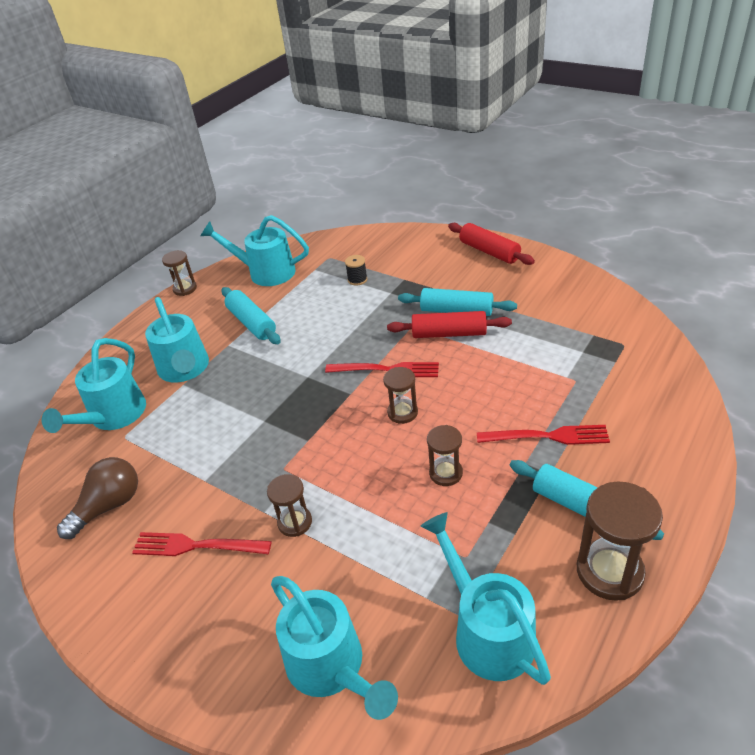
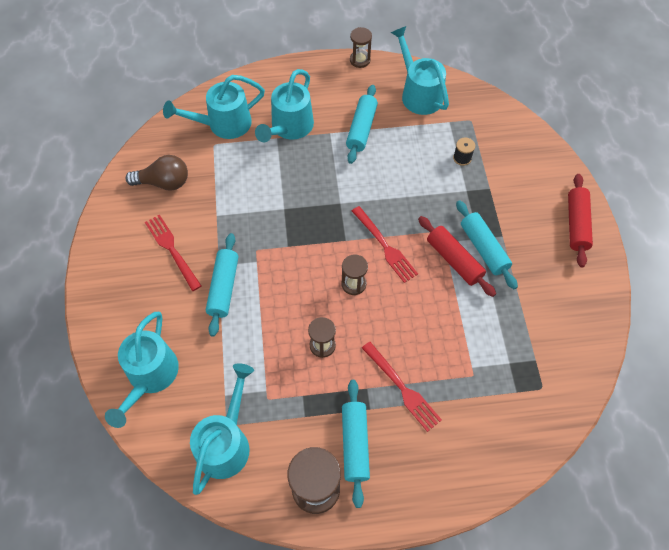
camera: 45 degrees right, 20 degrees up
brown hourglass [267,474,312,537] -> turquoise rolling pin [206,233,238,337]

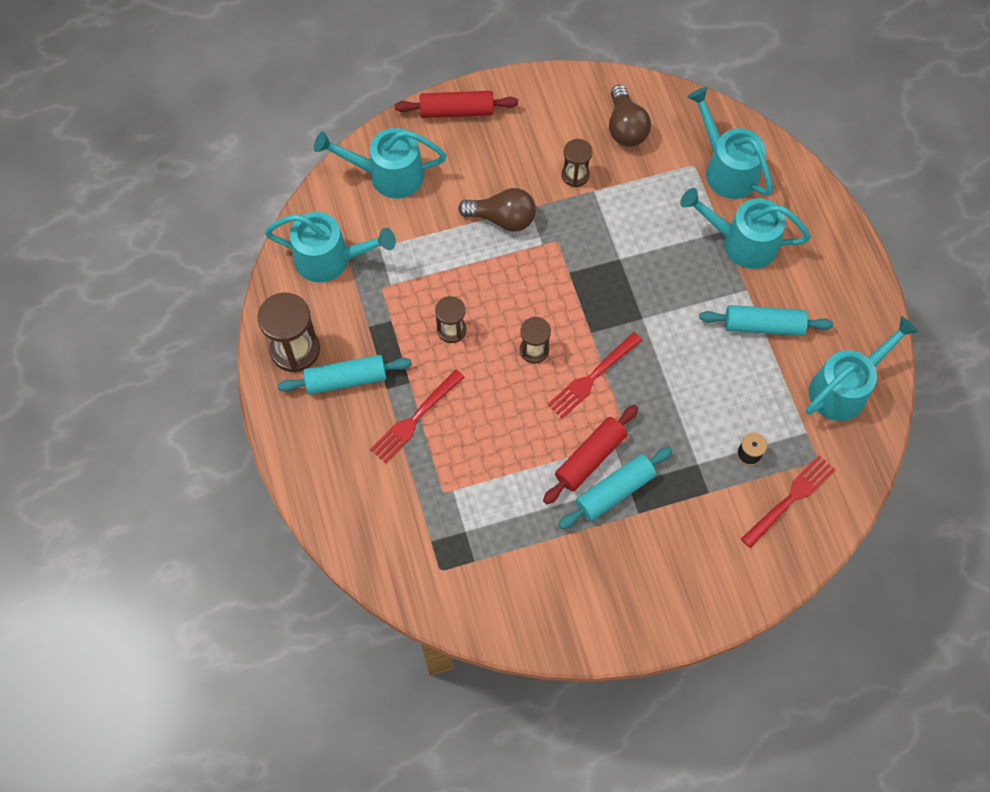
camera: 80 degrees right, 5 degrees up
red fork [145,214,201,291] -> red fork moved to [741,455,835,548]
turquoise rolling pin [206,233,238,337] -> brown light bulb [458,188,536,231]
brown hourglass [350,27,372,68] -> brown hourglass moved to [562,139,592,187]
red rolling pin [568,174,593,267] -> red rolling pin moved to [395,91,518,118]

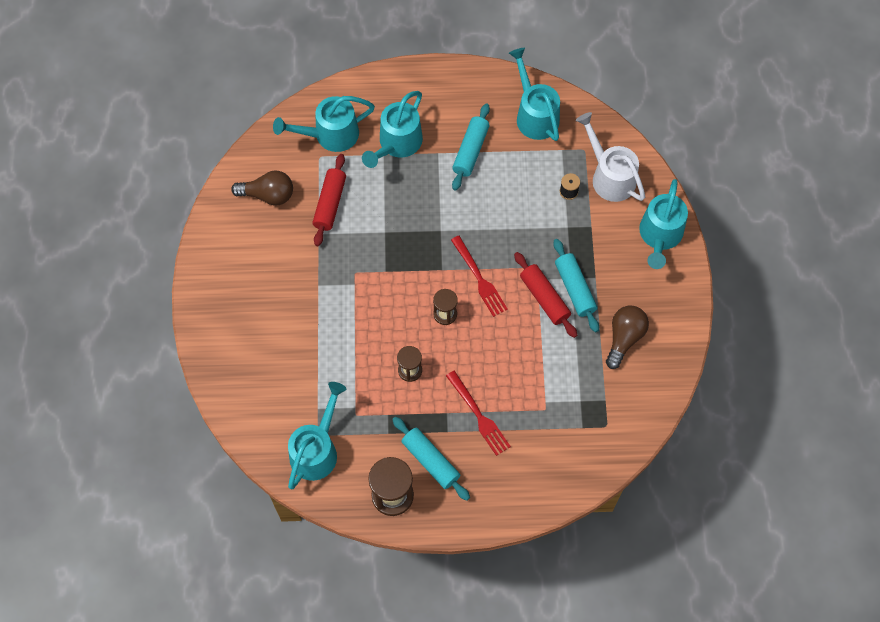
camera: 75 degrees left, 0 degrees up
turquoise rolling pin [278,355,412,395] -> turquoise rolling pin turned 45 degrees counterclockwise [392,417,470,501]
turquoise watering can [314,128,446,198] -> turquoise watering can moved to [639,179,688,269]
red rolling pin [395,91,518,118] -> red rolling pin moved to [313,154,346,246]
brown light bulb [458,188,536,231] -> brown light bulb moved to [606,306,649,369]
brown hourglass [562,139,592,187] -> none
red fork [741,455,835,548] -> white watering can [576,112,645,202]

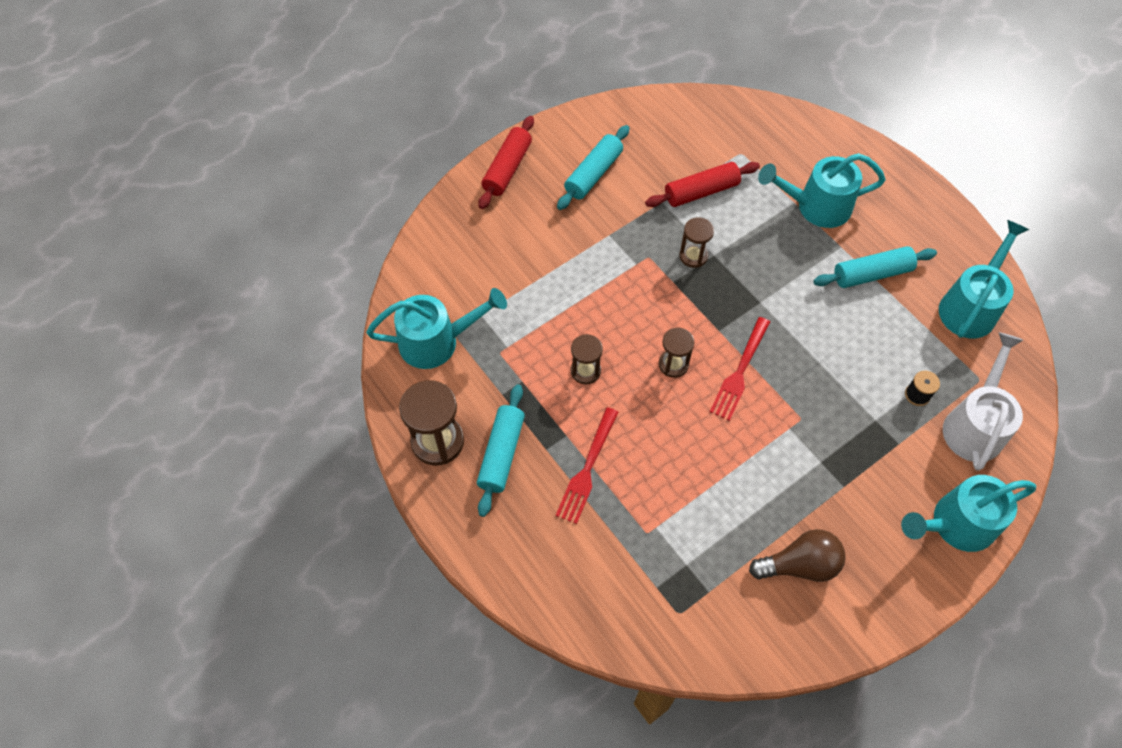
camera: 55 degrees right, 5 degrees down
brown light bulb [231,171,293,206] -> none
turquoise watering can [273,96,375,152] -> none
red rolling pin [514,252,577,338] -> red rolling pin moved to [479,116,534,209]
turquoise rolling pin [553,239,599,332] -> turquoise rolling pin moved to [557,125,630,210]
none -> brown hourglass [679,217,714,268]

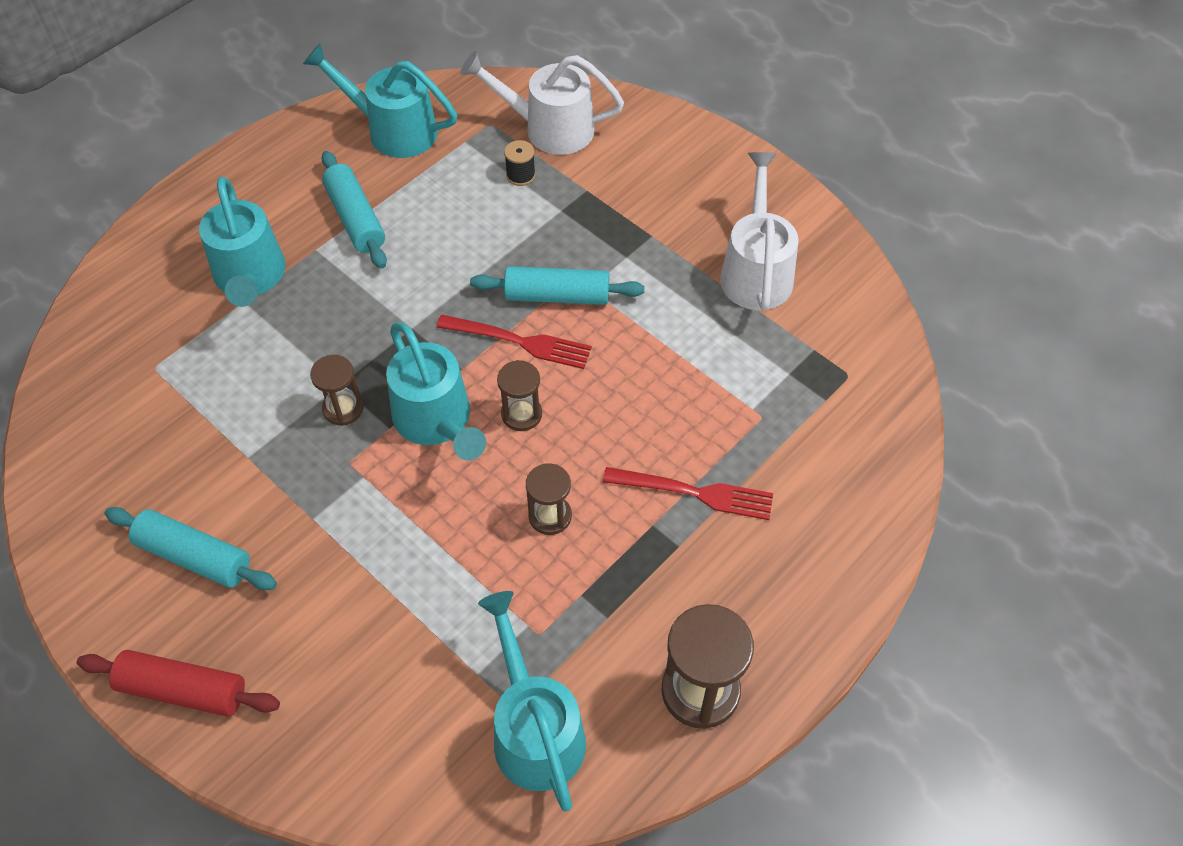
camera: 100 degrees left, 5 degrees down
turquoise rolling pin [477,384,525,517] -> turquoise rolling pin moved to [470,266,644,305]
red rolling pin [645,162,760,207] -> none
brown light bulb [749,529,846,582] -> white watering can [720,152,799,310]
turquoise watering can [901,475,1036,552] -> turquoise watering can moved to [386,322,486,460]

